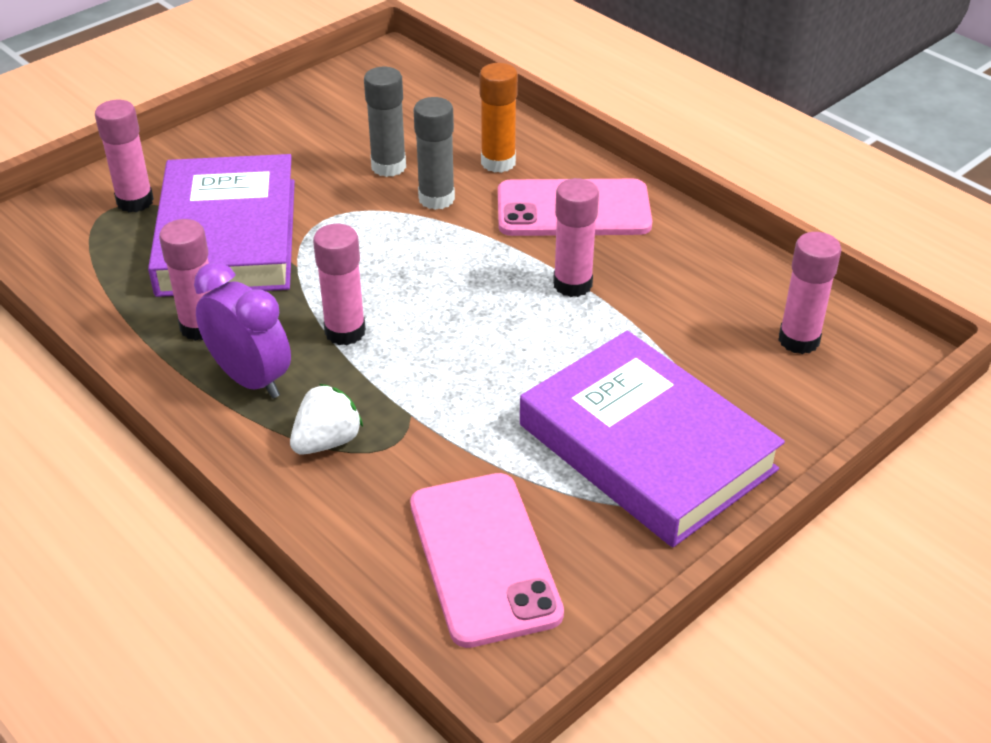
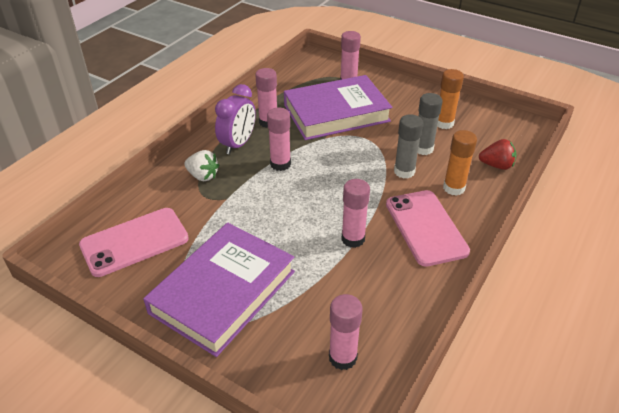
camera: 75 degrees right, 0 degrees up
none -> orange glue stick [437,69,464,129]
none -> red strawberry [479,139,517,170]

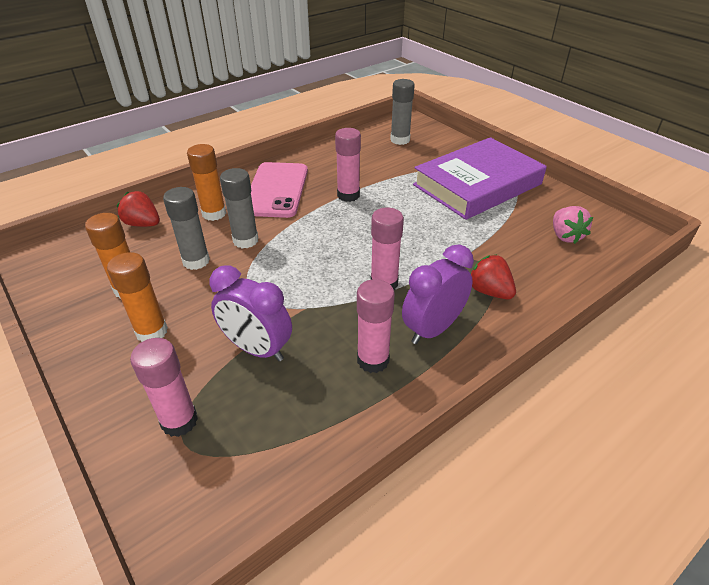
camera: 160 degrees left, 0 degrees up
pink phone [79,208,189,277] -> pink strawberry [553,206,593,244]
white strawberry [184,150,220,181] -> red strawberry [470,255,516,299]
purple book [284,75,392,140] -> purple clock [210,266,292,361]
pink glue stick [329,294,363,370] -> grey glue stick [390,79,415,145]
none -> orange glue stick [107,252,168,342]

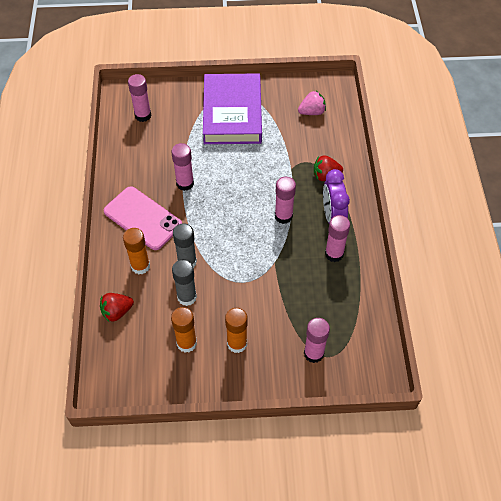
camera: 55 degrees left, 15 degrees up
purple clock [210,266,292,361] -> none
grey glue stick [390,79,415,145] -> pink glue stick [128,74,151,122]
pink strawberry [553,206,593,244] -> pink strawberry turned 45 degrees counterclockwise [298,91,326,115]

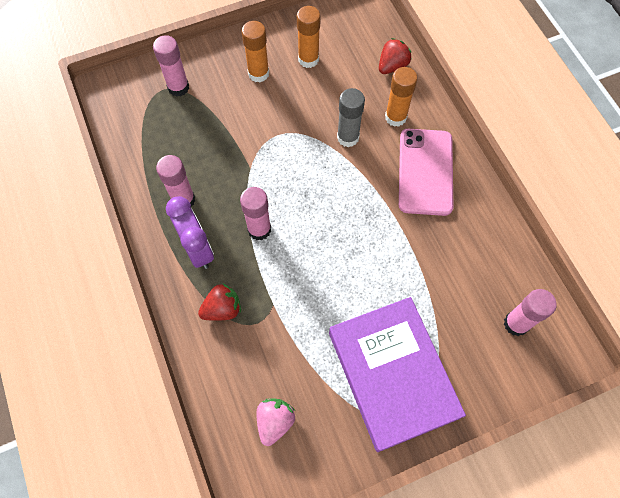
camera: 160 degrees right, 10 degrees up
pink phone [104,186,182,250] -> pink phone turned 75 degrees clockwise [399,129,454,216]
pink glue stick [171,143,194,191] -> none
grey glue stick [172,260,197,306] -> none
pink strawberry [298,91,326,115] -> pink strawberry turned 150 degrees clockwise [256,398,295,446]

